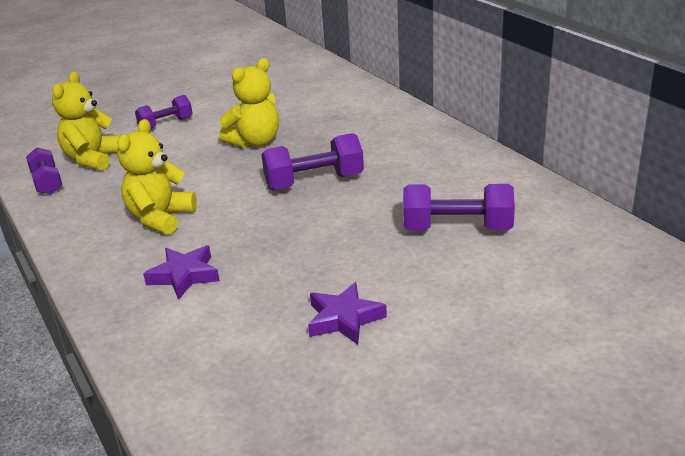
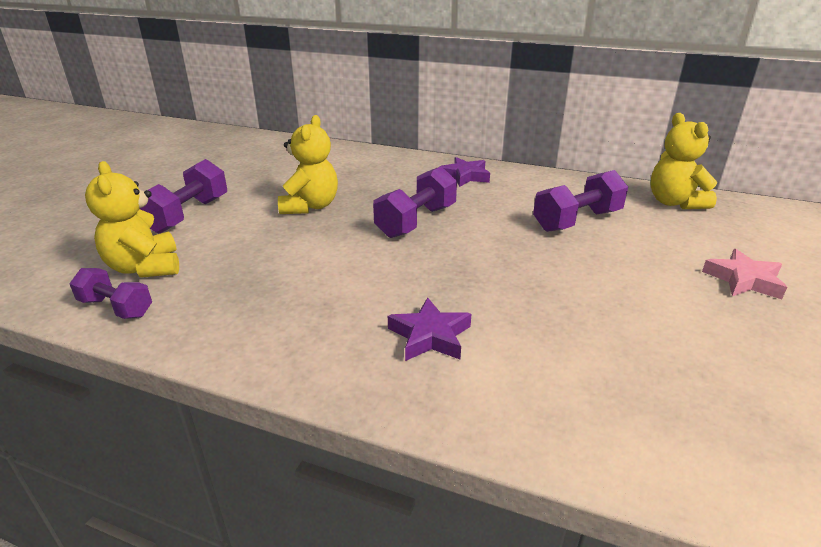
camera: 40 degrees left, 0 degrees up
yellow teddy bear [117,119,197,235] -> yellow teddy bear moved to [650,113,717,209]
purple dumbbell [135,95,193,129] -> purple dumbbell [139,159,227,234], size x1.55
purple star [308,282,387,345] -> purple star moved to [441,157,490,187]
none -> pink star [702,249,787,299]

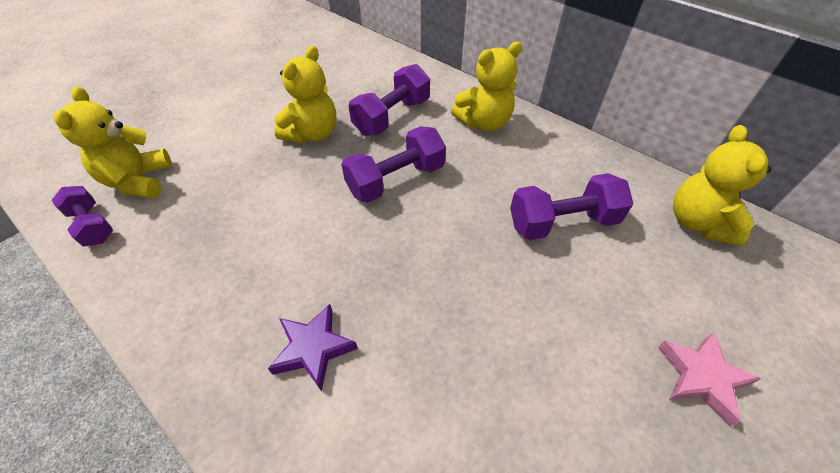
camera: 20 degrees right, 20 degrees up
purple dumbbell [139,159,227,234] -> purple dumbbell moved to [349,64,430,136]
purple star [441,157,490,187] -> yellow teddy bear [451,42,522,131]

